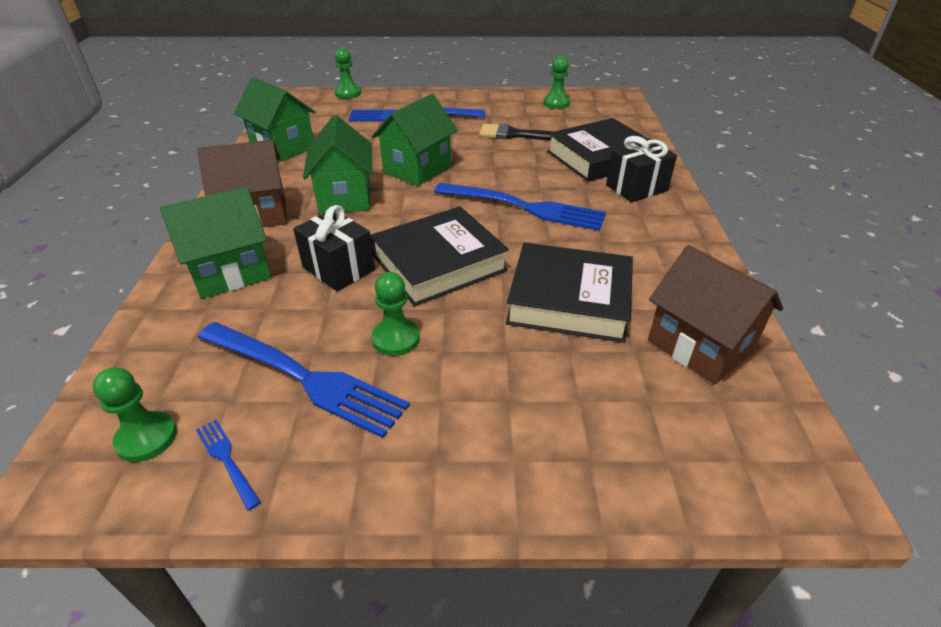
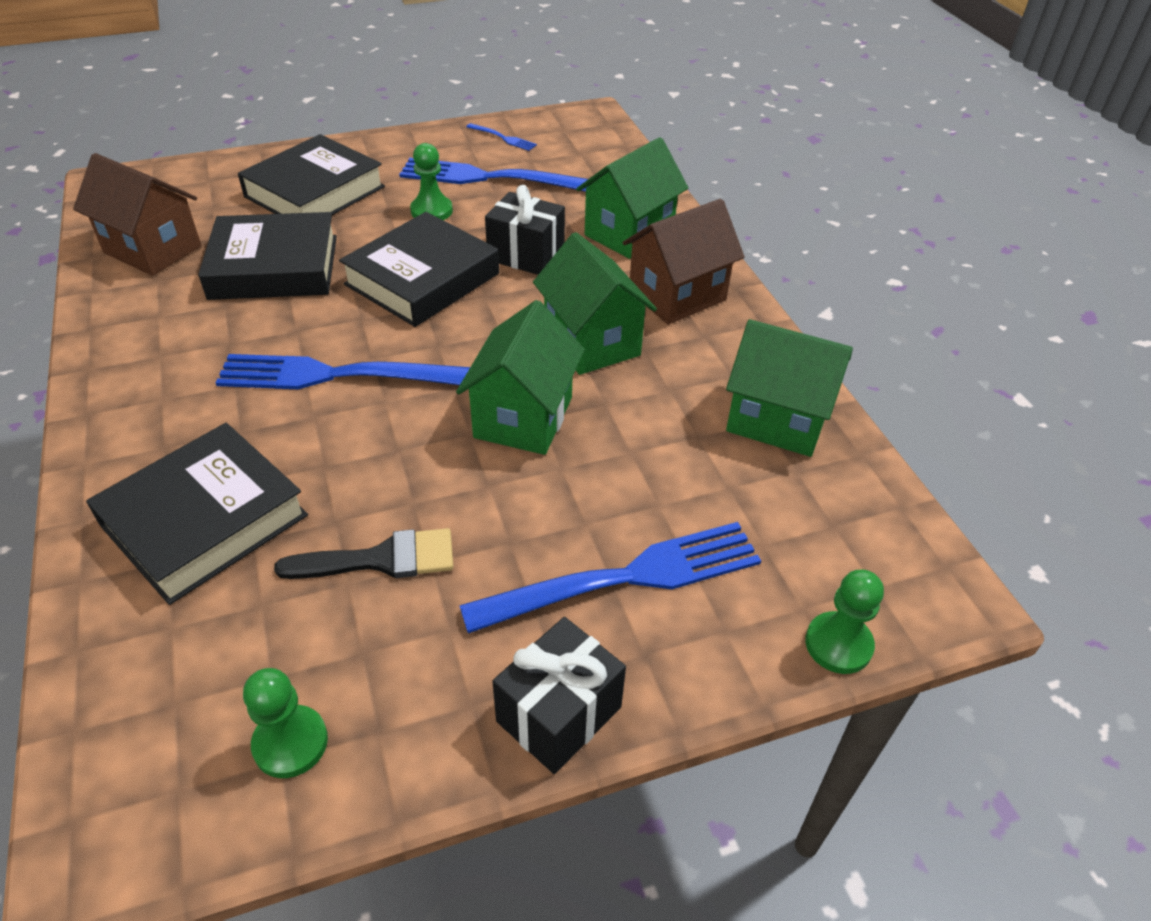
camera: 160 degrees right, 5 degrees up
green pawn [93,367,177,462] -> none
black gift [606,136,677,202] -> black gift moved to [492,617,626,774]
none -> black book [238,134,385,215]

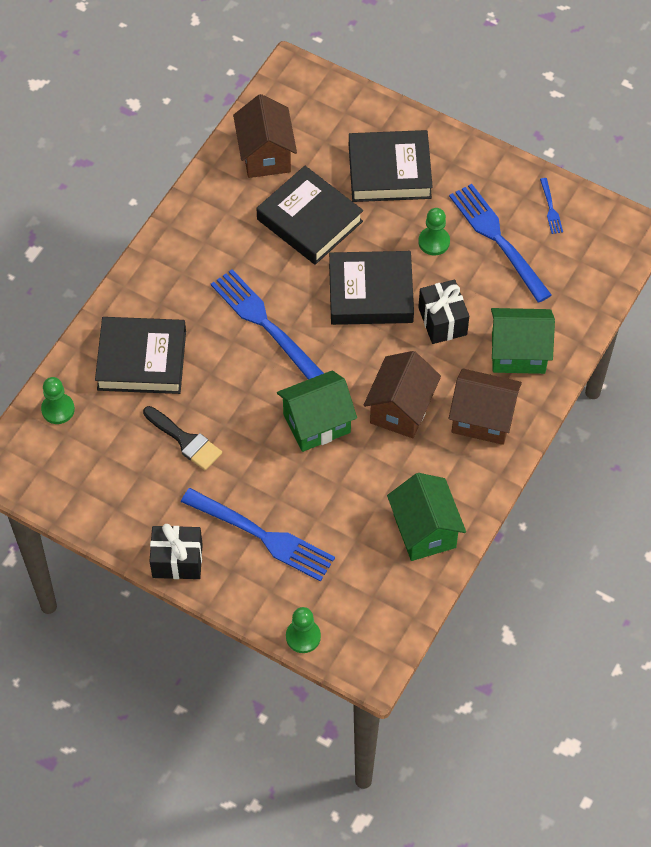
camera: 50 degrees right, 15 degrees up
green pawn [243,668,328,778] -> green pawn moved to [41,377,75,424]
green house [533,232,657,375] -> brown house [363,351,441,438]

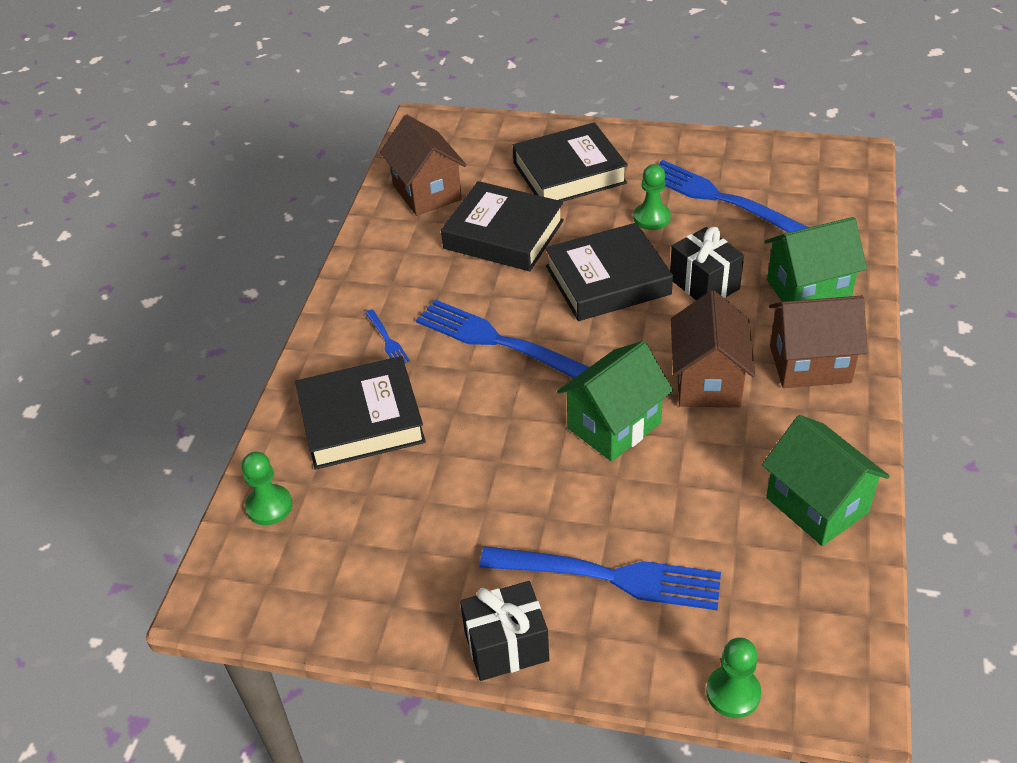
camera: 15 degrees left, 15 degrees down
black brush [143,406,222,470] -> none
blue fork [540,178,563,234] -> blue fork moved to [365,309,410,363]

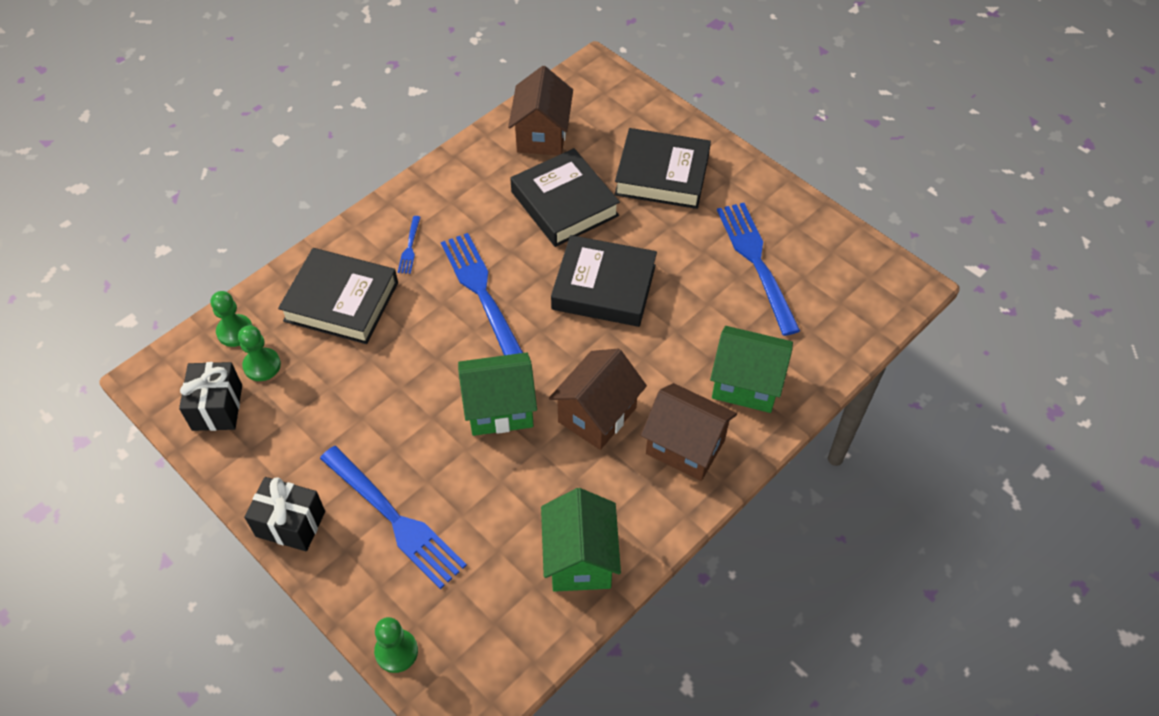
camera: 30 degrees right, 10 degrees up
green pawn [633,164,671,230] -> green pawn moved to [238,325,281,381]
black gift [670,227,744,300] -> black gift moved to [179,362,242,431]

